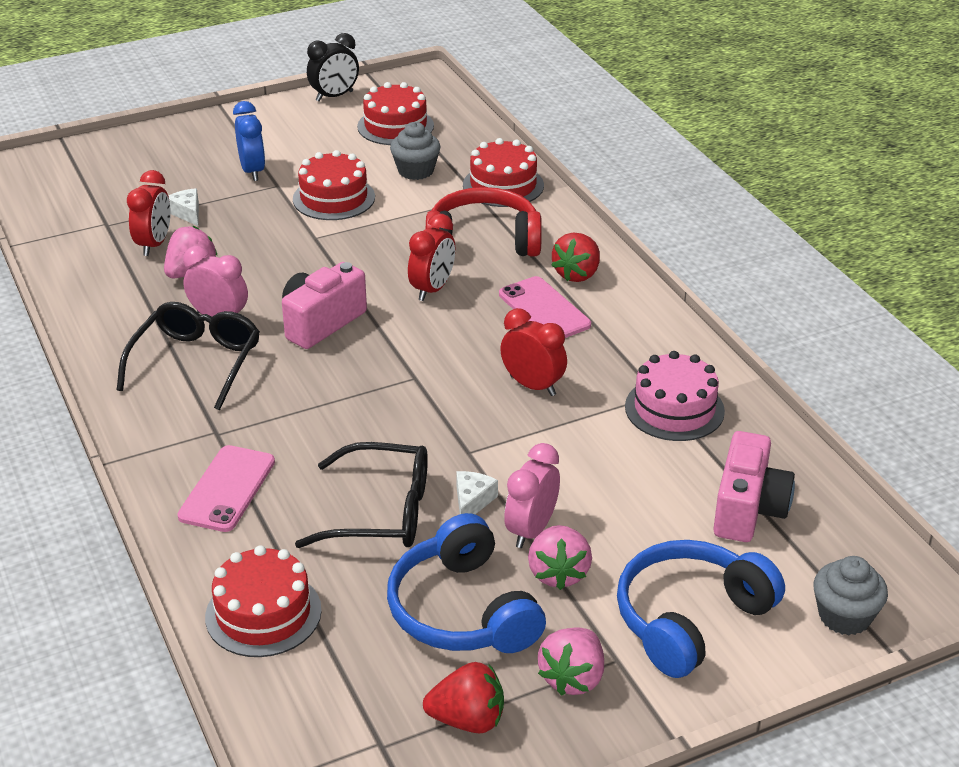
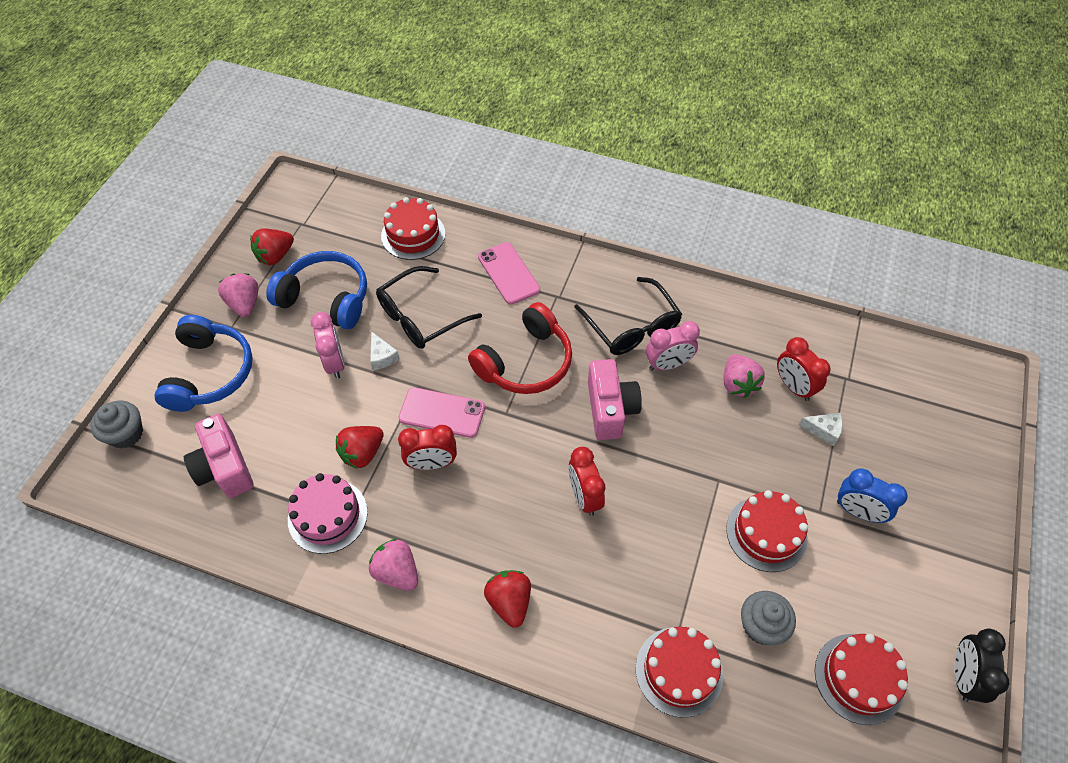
camera: 135 degrees right, 20 degrees up
red headphones [426,187,542,256] -> red headphones moved to [468,302,572,394]
pink phone [499,276,591,338] -> pink phone moved to [399,387,485,438]
pink strawberry [528,525,592,590] -> pink strawberry moved to [369,538,418,591]
none -> red strawberry [336,426,384,469]

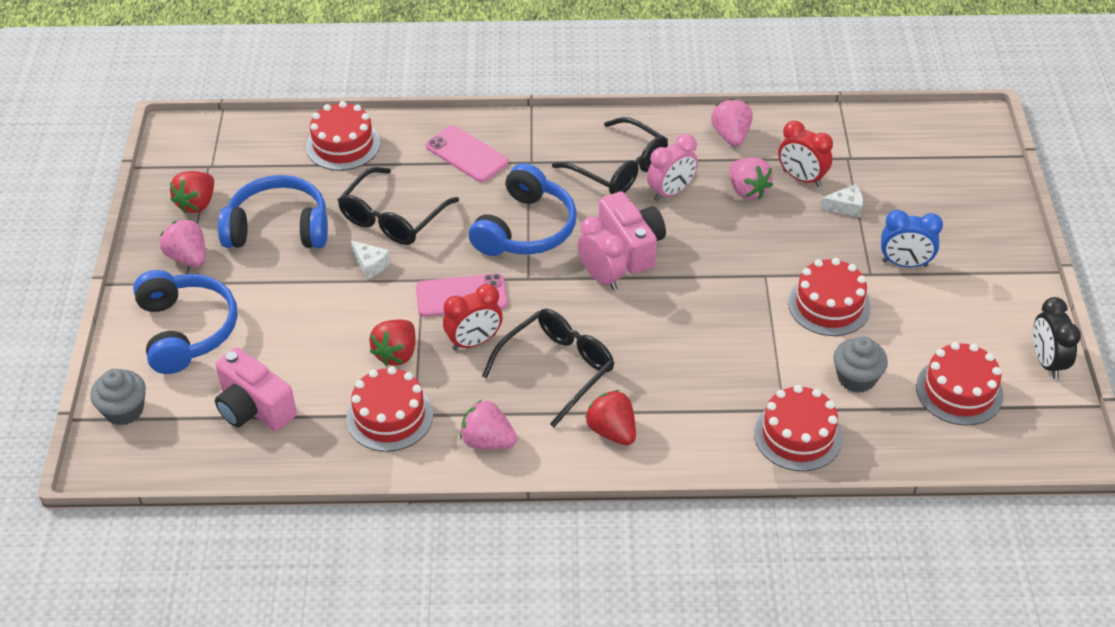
camera: 20 degrees left, 10 degrees down
pink cake [288,473,368,554] -> red cake [346,366,433,452]
pink clock [311,312,345,379] -> pink clock moved to [578,216,627,290]
red headphones [468,302,572,394] -> blue headphones [468,163,577,256]
red clock [568,447,605,516] -> none
none -> black glasses [482,309,614,427]
none -> pink strawberry [711,99,753,147]

